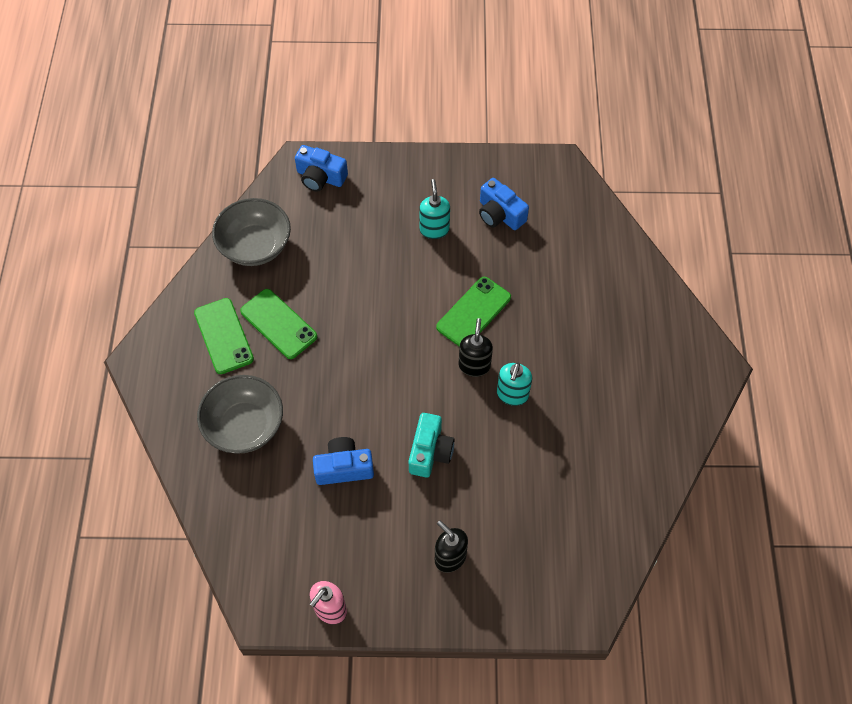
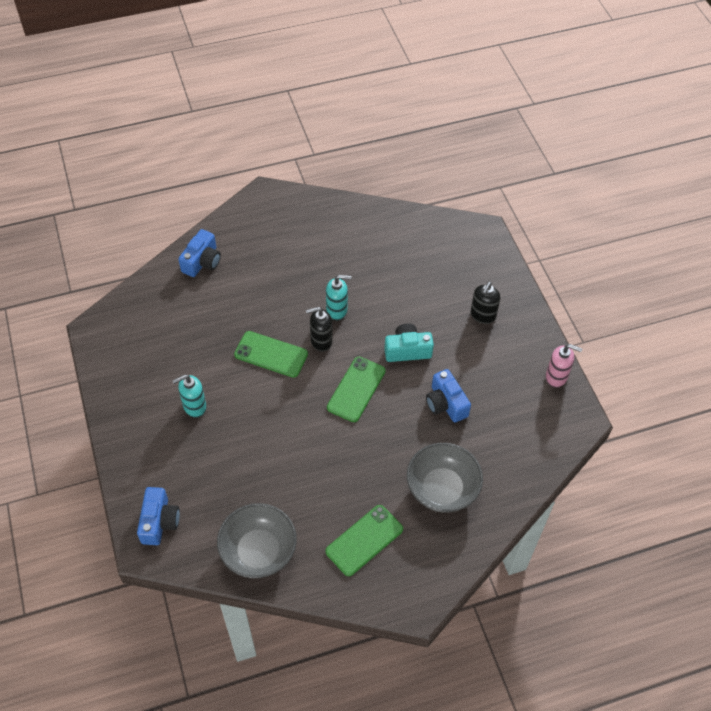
camera: 110 degrees left, 5 degrees down
green phone [240,289,317,359] -> green phone moved to [327,357,386,422]
blue camera [479,178,529,230] -> blue camera moved to [178,229,221,277]

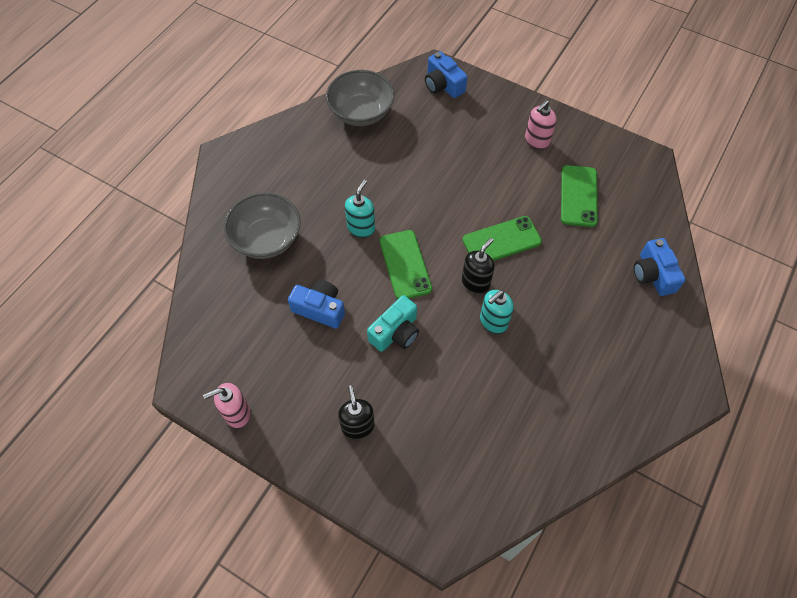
camera: 140 degrees right, 5 degrees up
turquoise soap dispenser [172,374,206,418] -> turquoise soap dispenser moved to [345,180,375,238]
green phone [325,505,403,576] -> green phone moved to [561,165,598,227]
none -> pink soap dispenser [525,100,557,150]

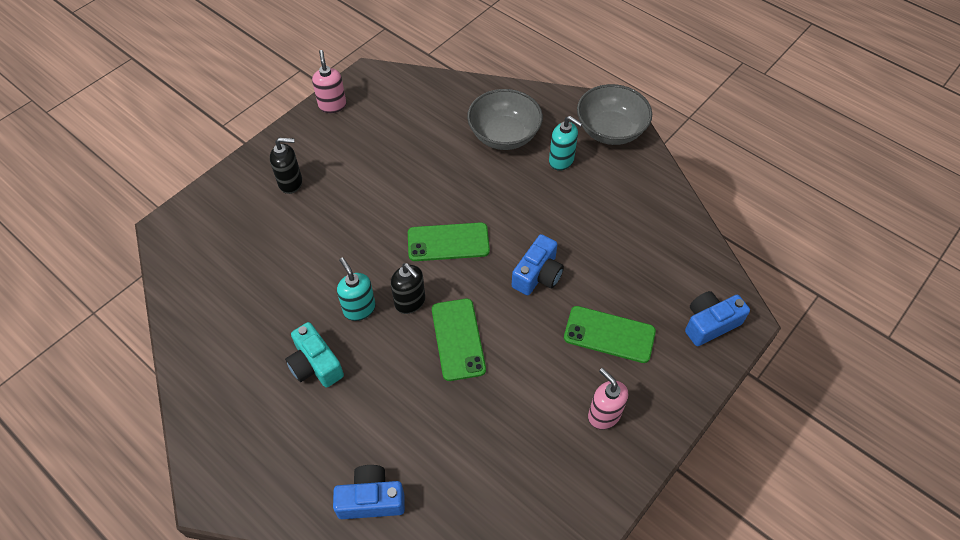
camera: 100 degrees right, 5 degrees down
blue camera [288,280,345,329] -> blue camera moved to [512,234,564,295]
grey bowl [326,70,394,126] -> grey bowl moved to [577,84,652,145]
turquoise soap dispenser [345,180,375,238] -> turquoise soap dispenser moved to [549,116,583,171]
turquoise camera [367,295,419,352] -> turquoise camera moved to [285,322,344,387]
green phone [561,165,598,227] -> green phone moved to [564,306,656,363]

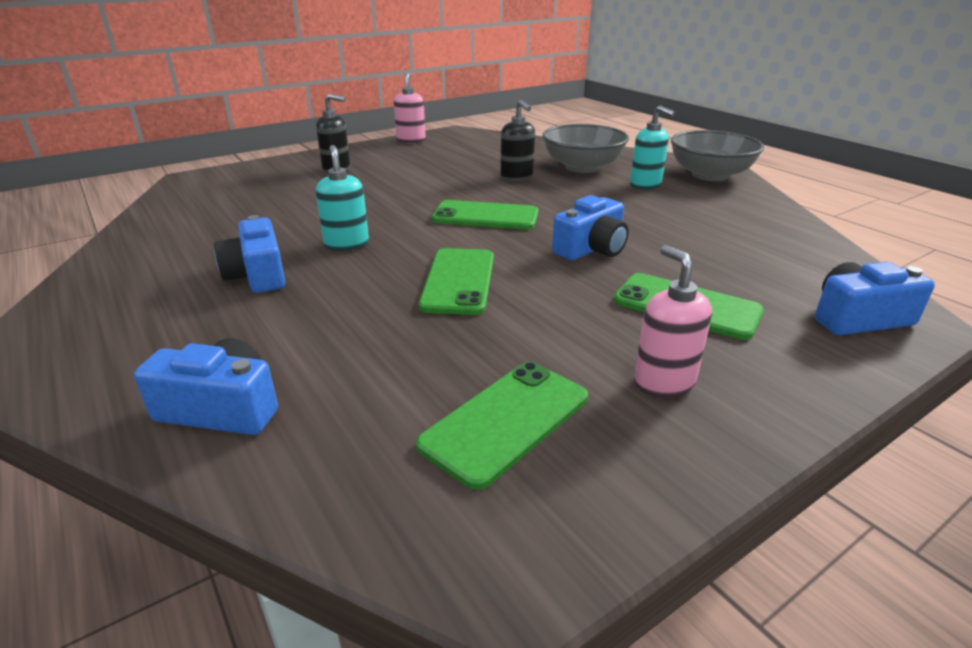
camera: 15 degrees right, 25 degrees down
turquoise camera [285,322,344,387] -> blue camera [214,215,285,293]
black soap dispenser [391,263,425,314] -> black soap dispenser moved to [500,100,535,182]
none -> green phone [416,362,588,490]

